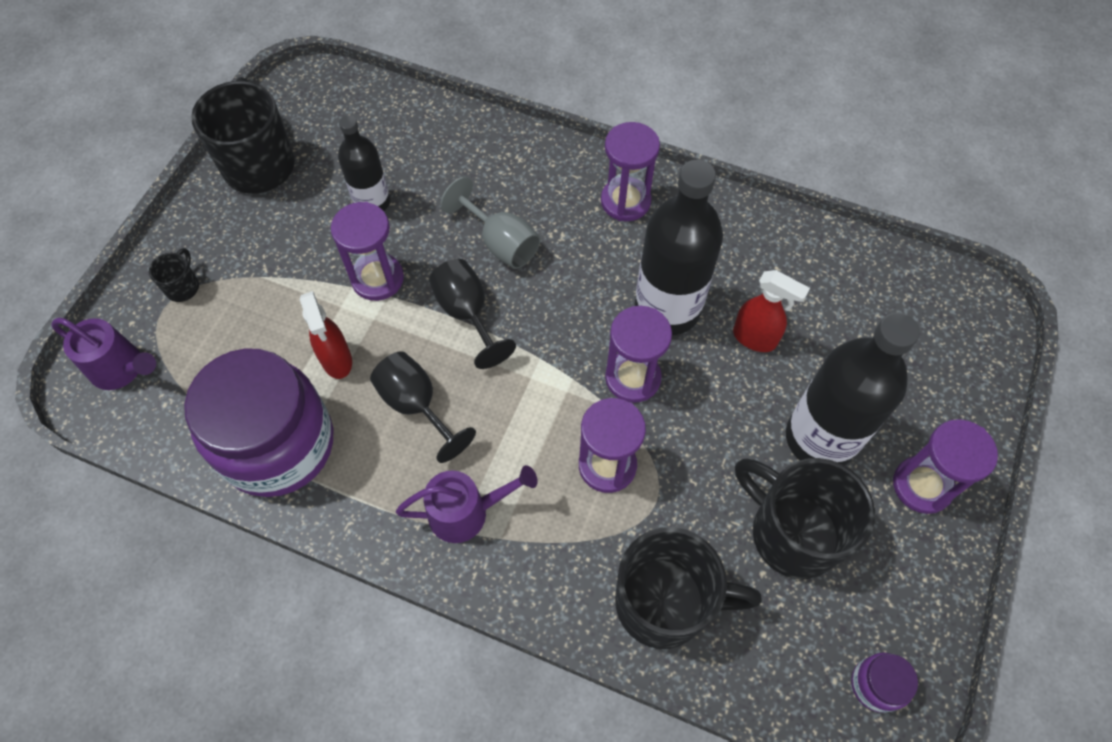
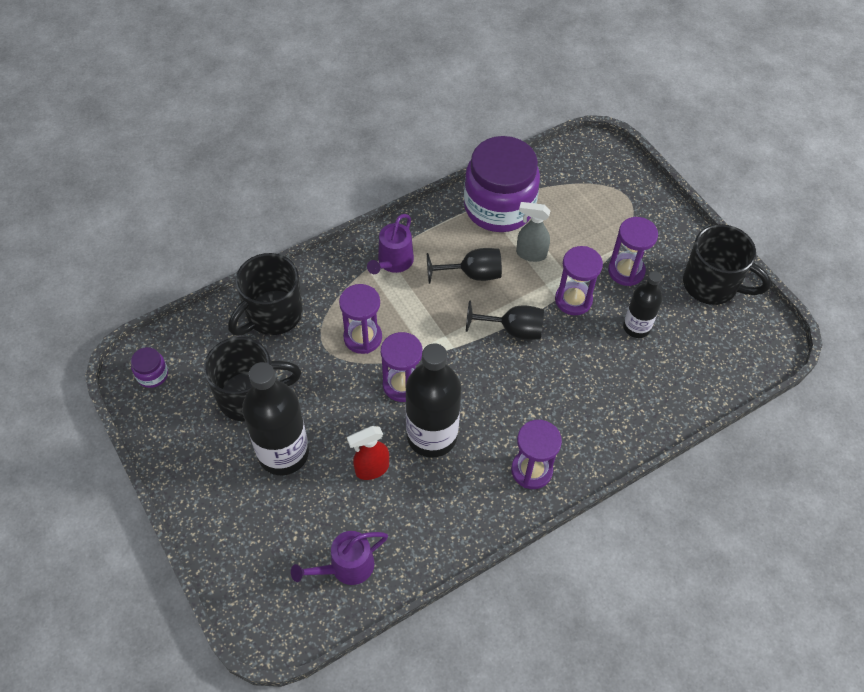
camera: 125 degrees right, 5 degrees down
purple watering can [52,318,156,390] -> purple watering can moved to [291,531,388,585]
black mug [149,248,199,302] -> none
red spray bottle [300,291,352,379] -> grey spray bottle [516,202,551,262]
grey goblet [440,177,541,269] -> none
purple hourglass [893,419,998,514] -> purple hourglass moved to [608,217,658,286]

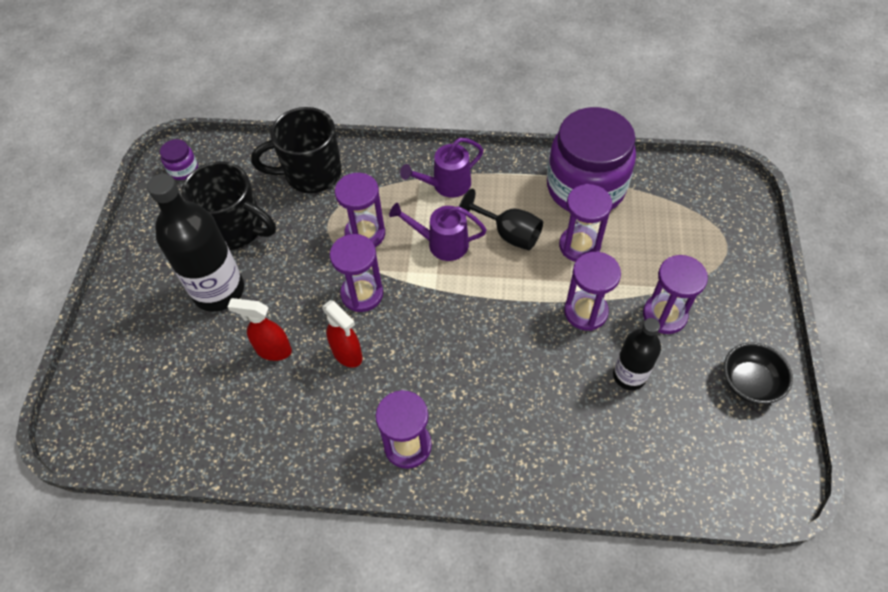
camera: 40 degrees right, 0 degrees up
purple watering can [291,531,388,585] -> purple watering can moved to [389,203,487,261]
black bottle [406,343,461,458] -> red spray bottle [322,300,363,368]
black goblet [466,300,544,340] -> none
grey spray bottle [516,202,551,262] -> purple hourglass [559,184,612,262]
black mug [683,224,771,305] -> black bowl [724,342,793,404]

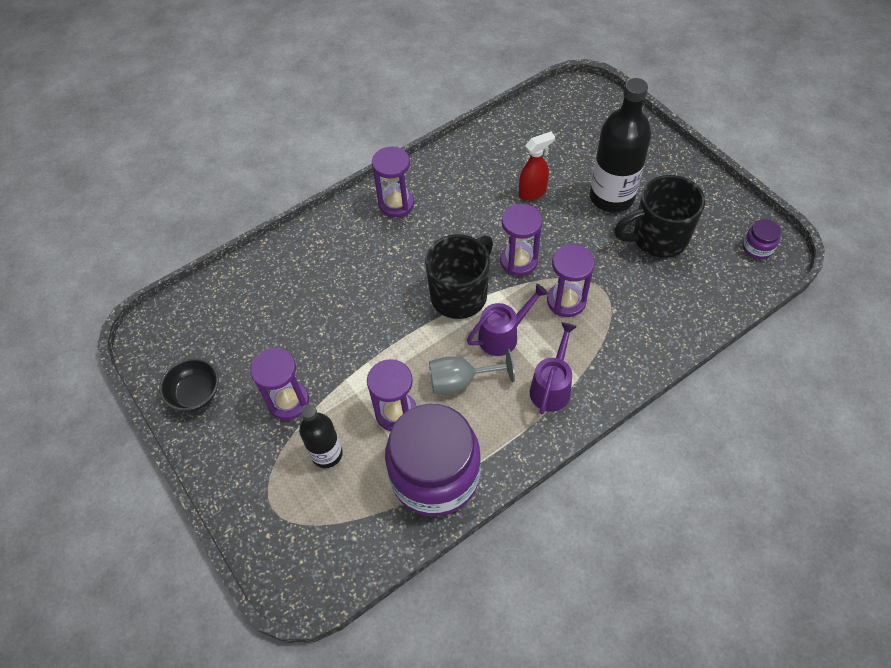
camera: 140 degrees right, 0 degrees up
black mug [251,107,342,193] -> black mug moved to [425,234,493,319]
red spray bottle [322,300,363,368] -> none
black goblet [459,189,543,250] -> grey goblet [429,349,515,394]
purple hourglass [564,252,621,331] -> none
black bottle [613,318,661,390] -> black bottle moved to [299,405,343,468]

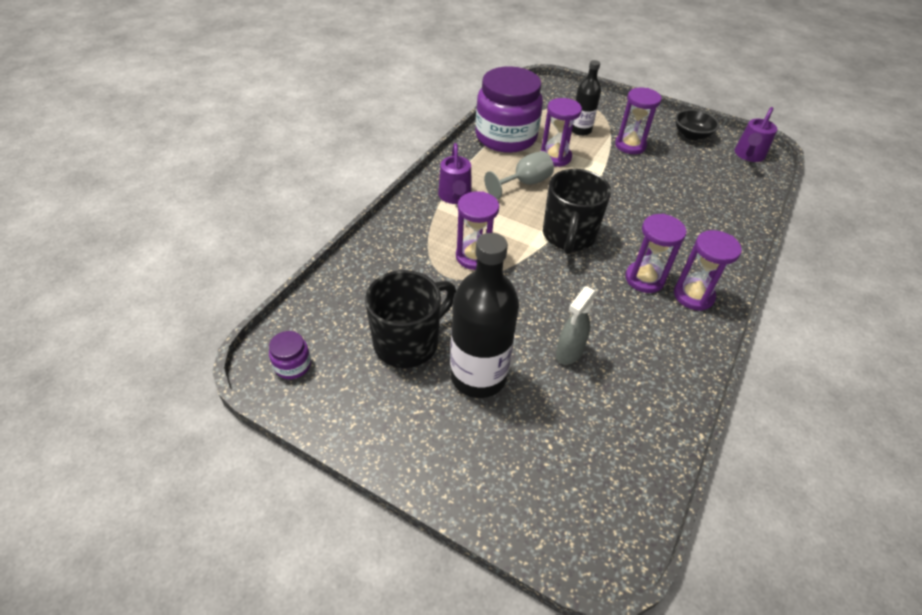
camera: 150 degrees right, 10 degrees down
purple watering can [467,284,548,356] -> purple watering can moved to [735,107,777,162]
purple hourglass [500,204,542,276] -> purple hourglass moved to [625,214,686,293]
red spray bottle [519,132,555,201] -> grey spray bottle [556,286,597,365]

